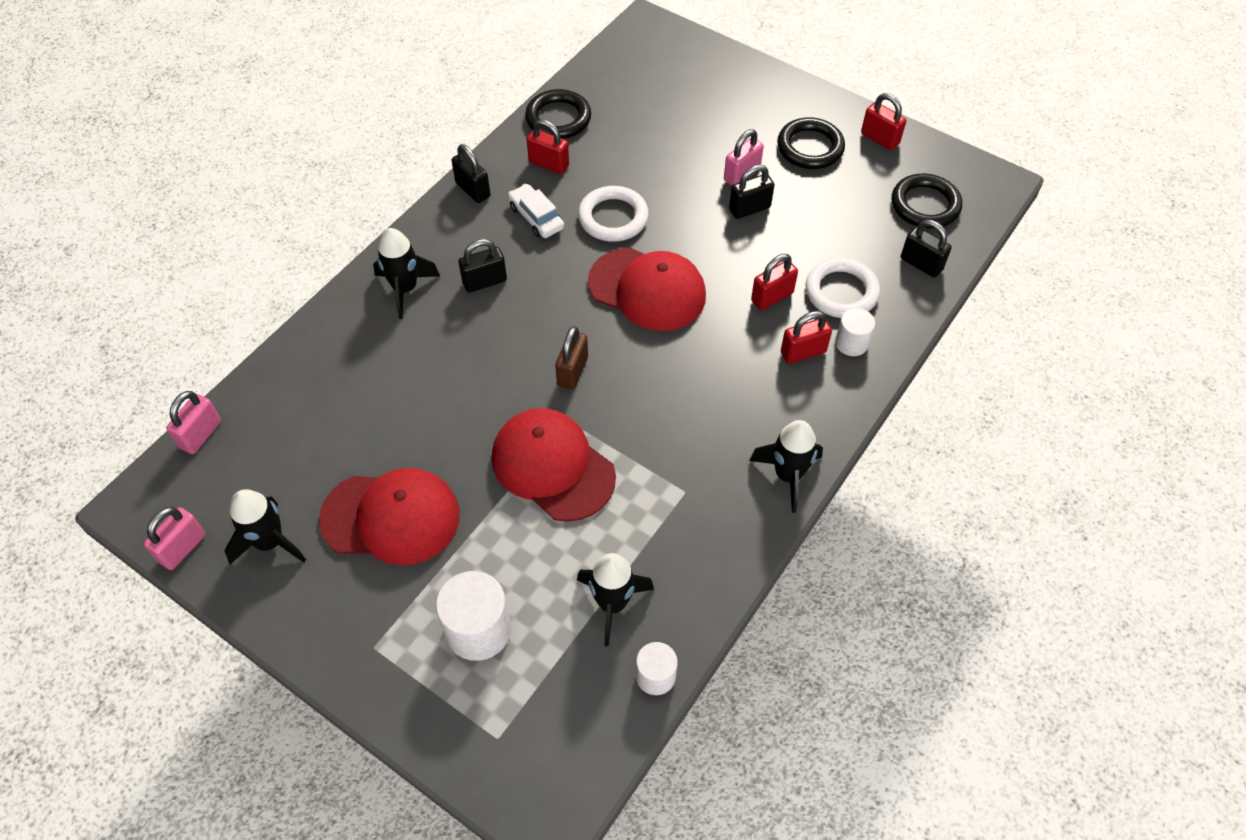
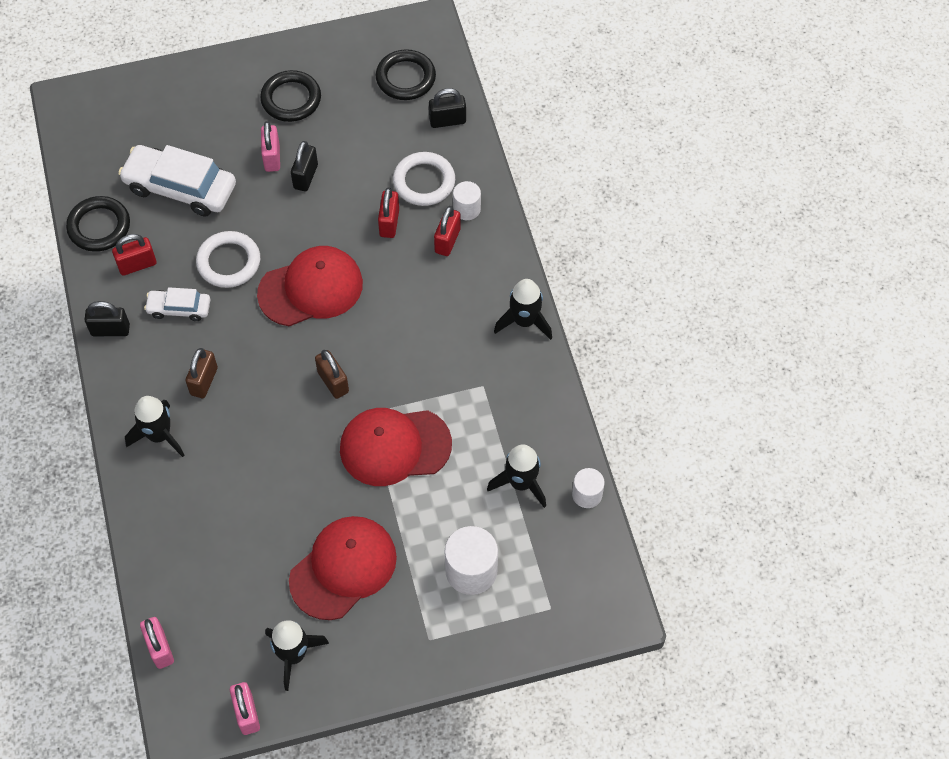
camera: 50 degrees left, 5 degrees up
black padlock [458,239,507,293] -> brown padlock [185,348,218,398]
red padlock [861,93,906,150] -> none
none -> white car [118,145,236,217]

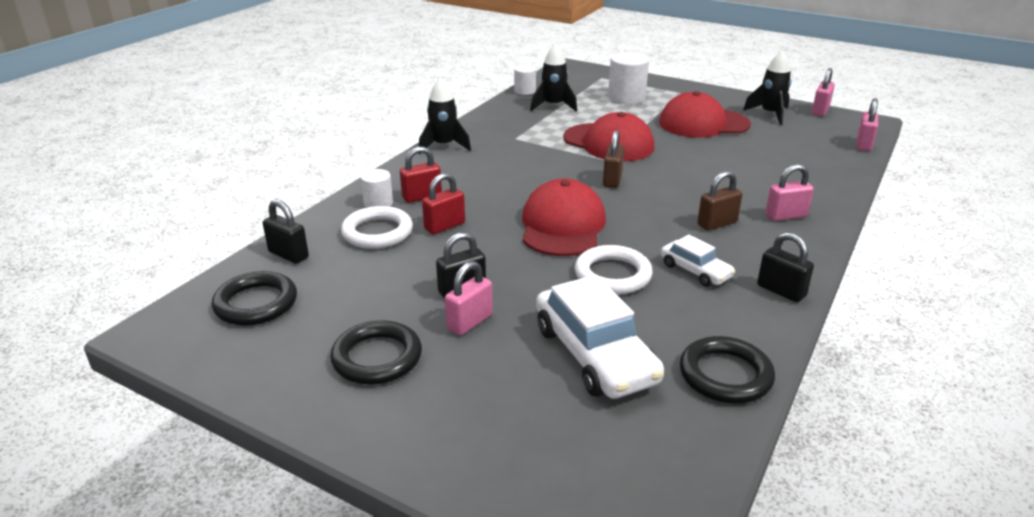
camera: 135 degrees left, 30 degrees down
red padlock [112,234,157,276] -> none
black rocket [125,396,185,457] -> pink padlock [766,164,814,221]
red cap [257,246,363,326] -> red cap turned 75 degrees clockwise [522,179,606,256]

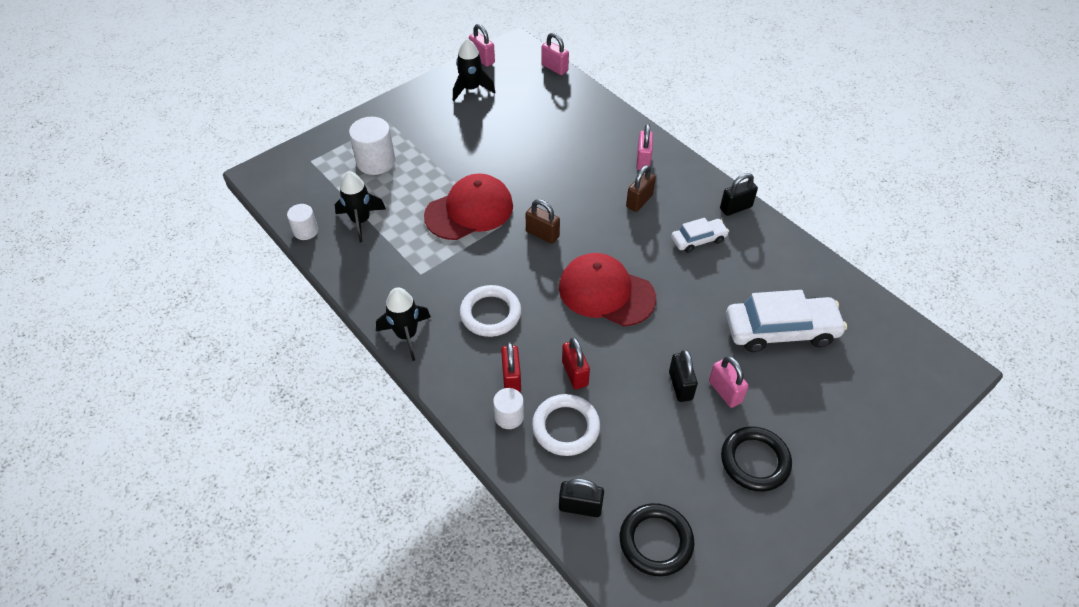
camera: 70 degrees left, 20 degrees up
black padlock [263,199,309,264] -> black padlock turned 45 degrees clockwise [559,478,604,517]
white ring [574,245,653,295] -> white ring moved to [460,285,521,337]
red cap [659,91,751,138] -> none
black ring [680,336,775,404] -> none
brown padlock [698,171,742,231] -> brown padlock turned 45 degrees clockwise [626,165,656,212]

